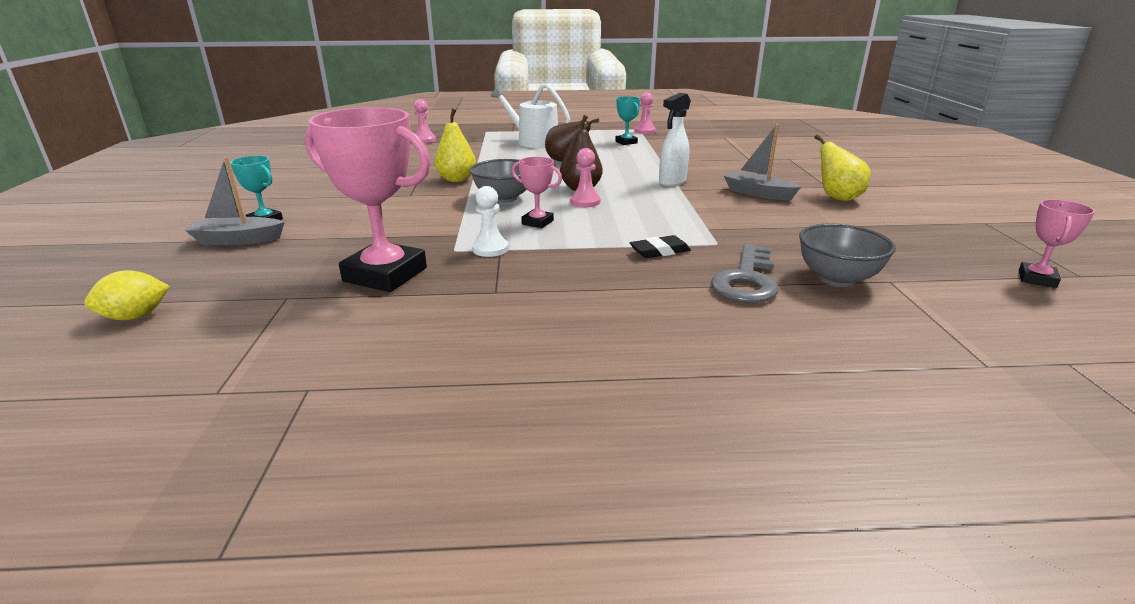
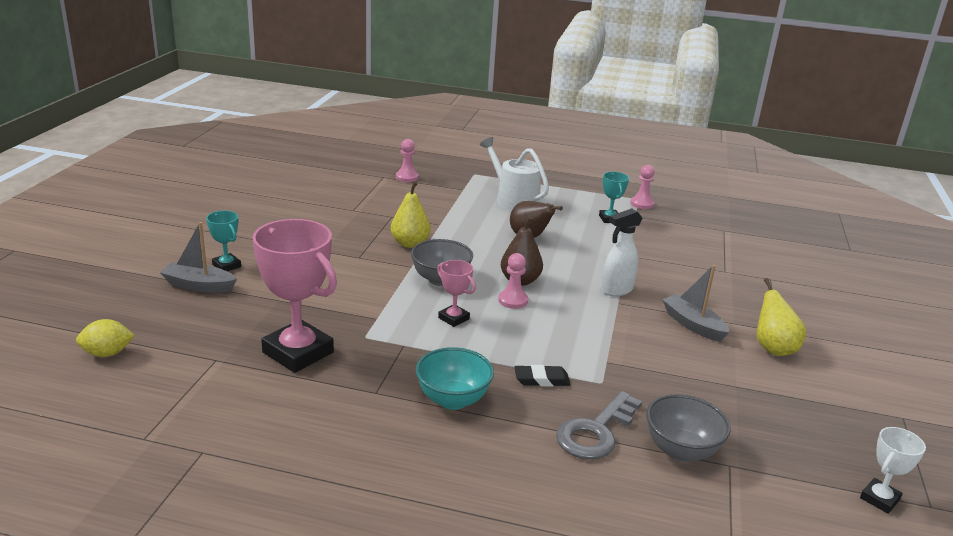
camera: 15 degrees right, 0 degrees up
white pawn [472,186,509,257] -> none
pink trophy [1019,199,1095,288] -> white trophy [860,427,926,514]
none -> turquoise bowl [416,347,494,410]

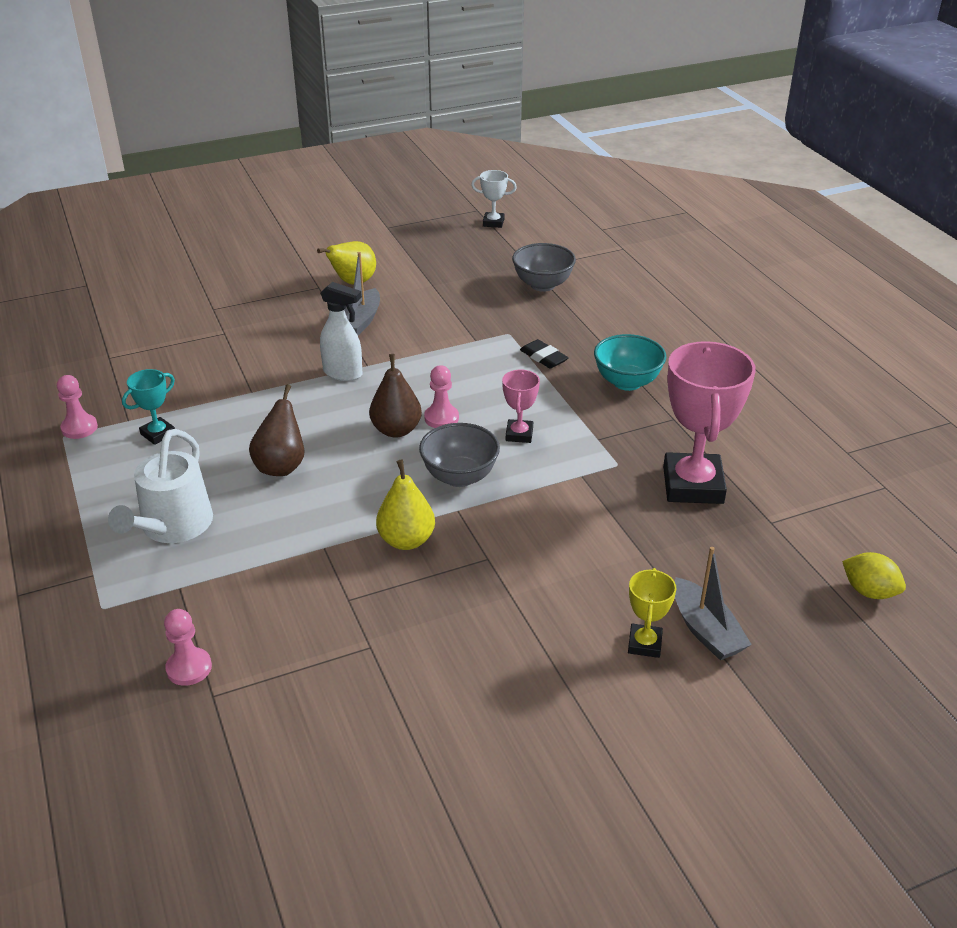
camera: 125 degrees left, 10 degrees up
turquoise trophy [206,211,241,271] -> yellow trophy [628,568,676,658]
grey key [556,391,642,460] -> none

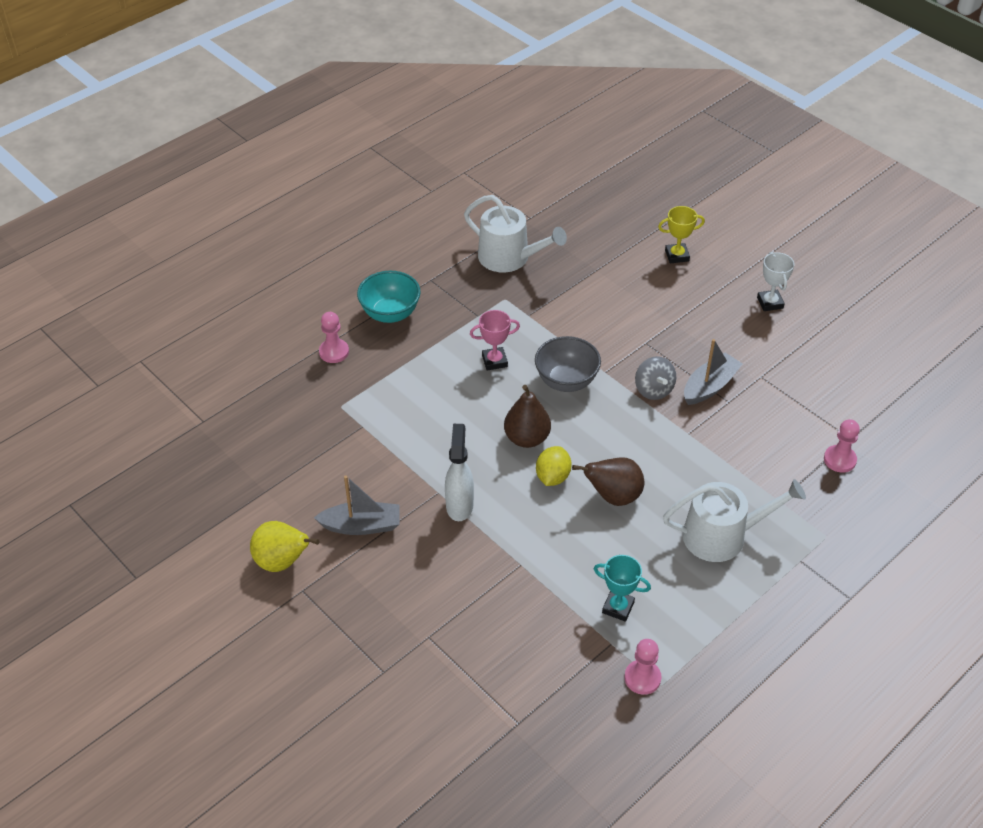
camera: 110 degrees left, 10 degrees up
yellow pear [376,460,435,550] -> grey spinning top [635,356,676,400]
pink pawn [424,365,459,428] -> pink pawn moved to [319,312,349,363]
white trophy [471,170,517,228] -> white trophy moved to [757,252,794,311]
grey bowl [512,243,576,292] -> none
black eraser [520,339,569,369] -> none
pink trophy [663,341,756,504] -> white watering can [464,195,567,272]
grey boat [675,547,752,660] -> grey boat moved to [684,339,742,405]
yellow lemon [842,552,906,599] -> yellow lemon moved to [536,446,572,486]

